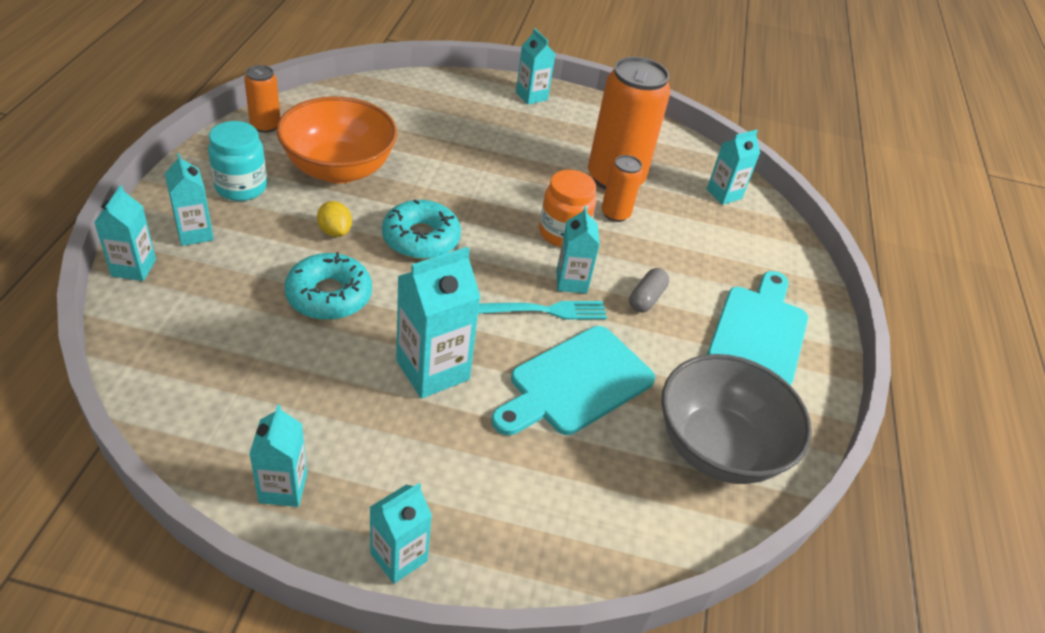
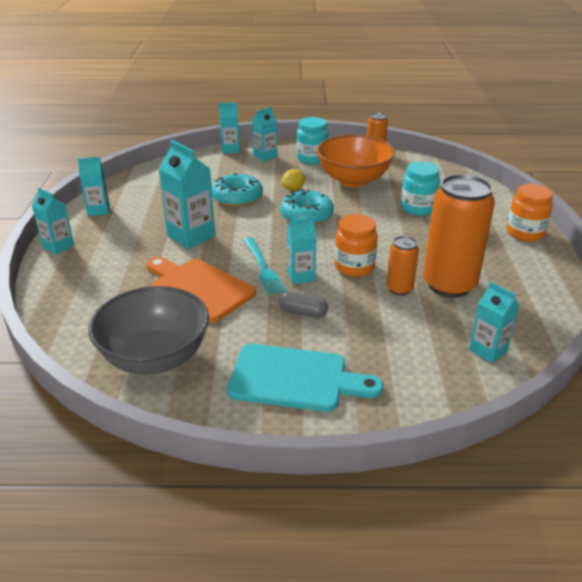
camera: 85 degrees right, 10 degrees down
turquoise cutting board [491,326,656,435] -> orange cutting board [146,257,256,322]
turquoise carton [516,28,555,105] -> orange jar [507,184,553,242]
none -> turquoise jar [401,161,440,216]

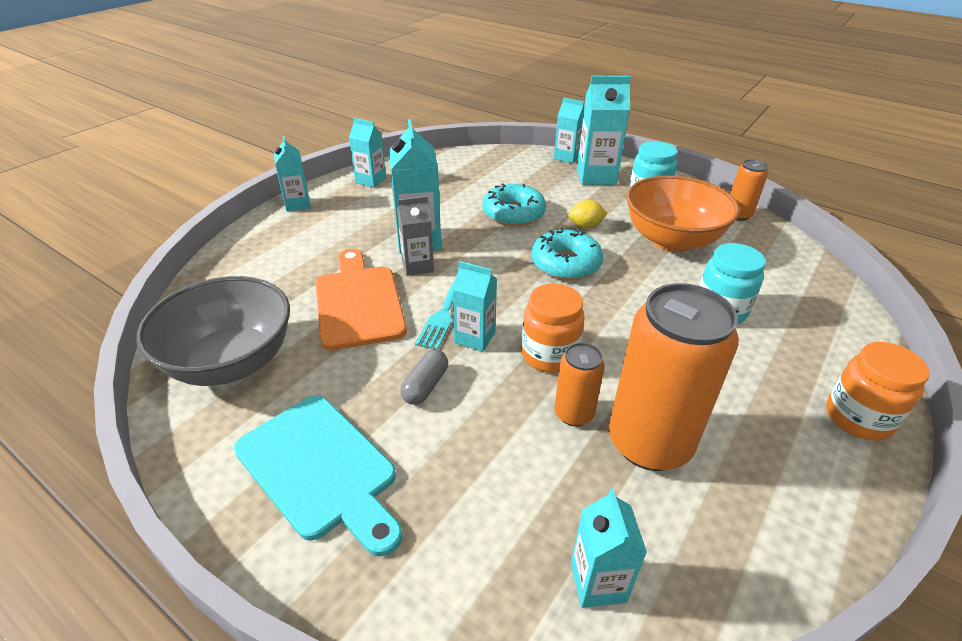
camera: 35 degrees right, 5 degrees up
turquoise carton [252,107,277,161] -> turquoise carton [577,76,631,185], size x1.60
grey capsule [279,291,328,318] -> grey capsule turned 60 degrees clockwise [400,349,448,405]
none -> grey carton [397,196,434,276]

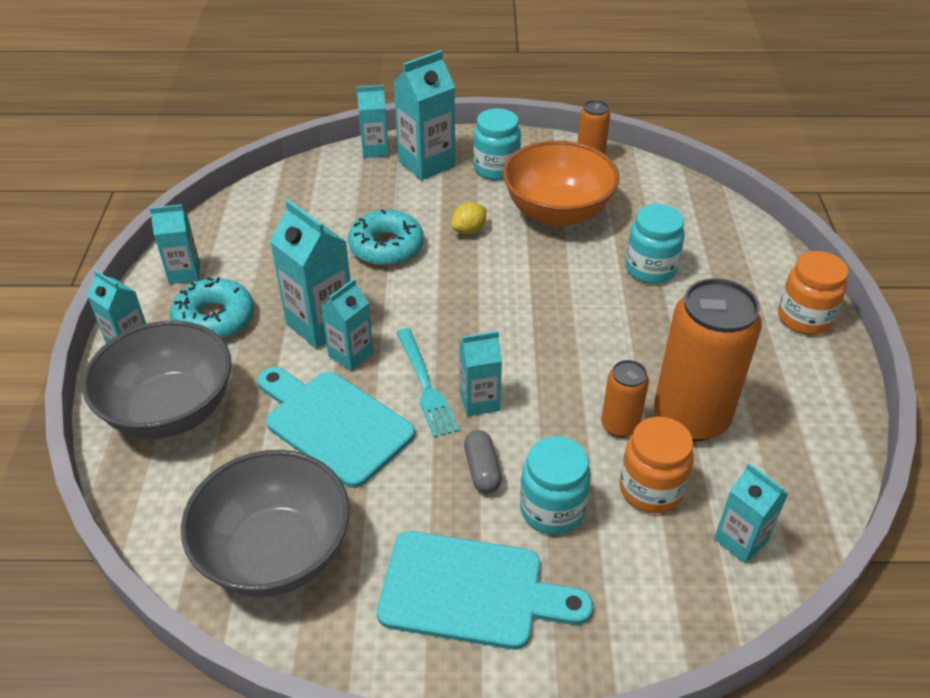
camera: 35 degrees left, 5 degrees up
orange cutting board [315,249,407,350] -> turquoise cutting board [257,367,415,488]
grey carton [397,196,434,276] -> turquoise carton [321,279,374,371]
orange jar [521,283,584,373] -> orange jar moved to [620,417,694,513]
turquoise donut [531,228,603,280] -> turquoise donut moved to [170,277,254,339]
none -> grey bowl [82,320,232,439]
none -> turquoise jar [520,436,591,535]

